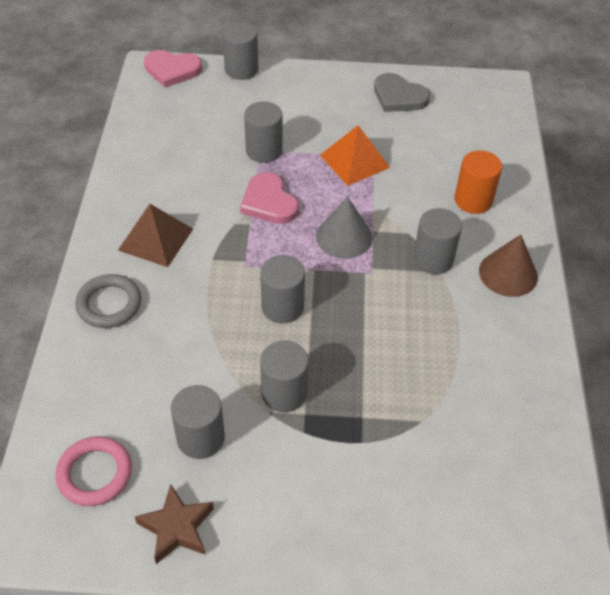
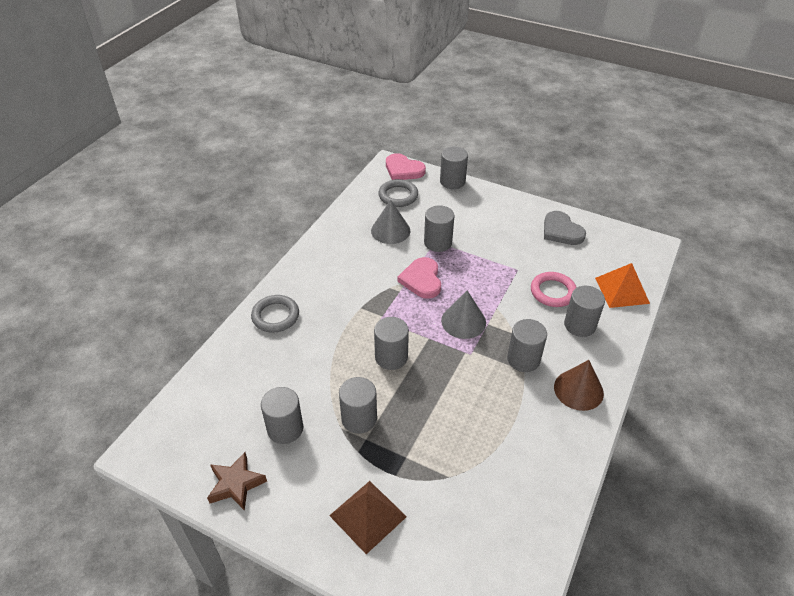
camera: 25 degrees right, 5 degrees down
pink ring [55,436,132,506] -> pink ring moved to [531,272,577,307]
brown pyramid [118,204,193,267] -> brown pyramid moved to [329,481,407,554]
orange pyramid [320,125,390,186] -> orange pyramid moved to [595,263,650,308]
orange cylinder [454,150,502,214] -> grey cylinder [564,286,605,337]
none -> grey cone [371,200,410,244]
none -> grey ring [378,179,418,207]

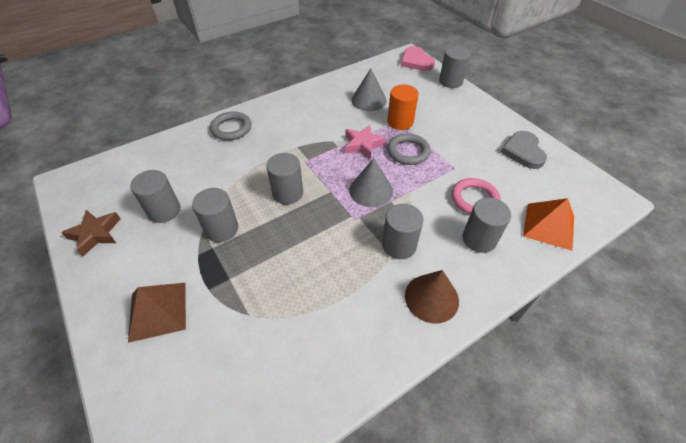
camera: 30 degrees right, 5 degrees up
grey ring [378,179,418,207] -> grey ring moved to [387,133,431,165]
pink heart [398,257,441,299] -> pink star [345,125,386,159]
grey cylinder [424,205,455,252] -> orange cylinder [387,84,419,130]

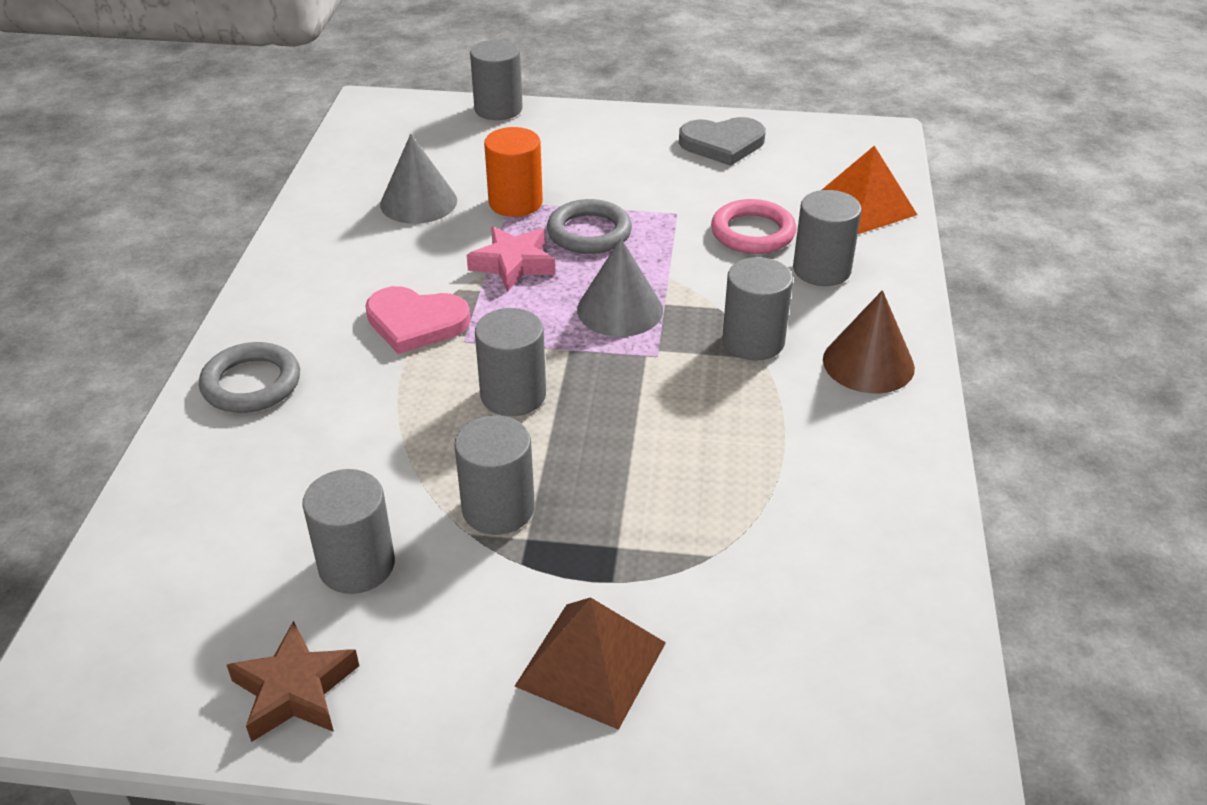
camera: 50 degrees left, 10 degrees down
pink heart [401,46,435,71] -> pink heart moved to [365,286,471,354]
grey heart [500,131,547,169] -> grey heart turned 45 degrees counterclockwise [679,117,765,166]

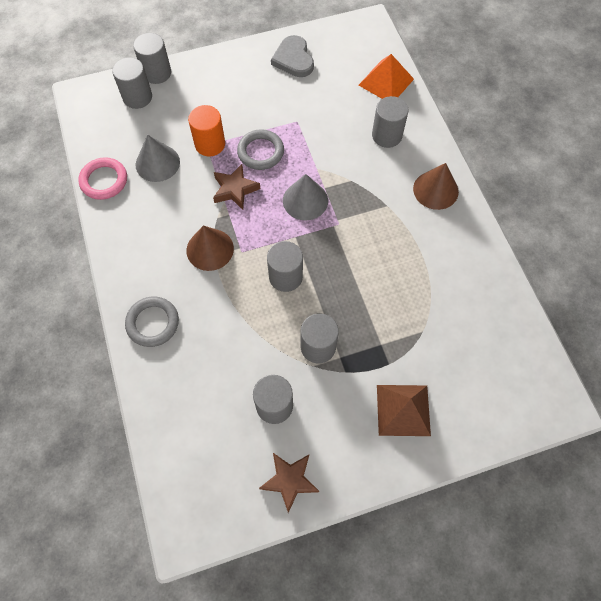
camera: 25 degrees left, 25 degrees up
pink heart [365,286,471,354] -> brown cone [187,225,234,271]
pink star [467,226,555,291] -> brown star [213,164,261,210]
grey heart [679,117,765,166] -> grey heart turned 105 degrees clockwise [271,35,314,77]
pink ring [711,199,797,254] -> pink ring moved to [78,157,127,200]
grey cylinder [722,257,793,361] -> grey cylinder moved to [112,57,152,109]

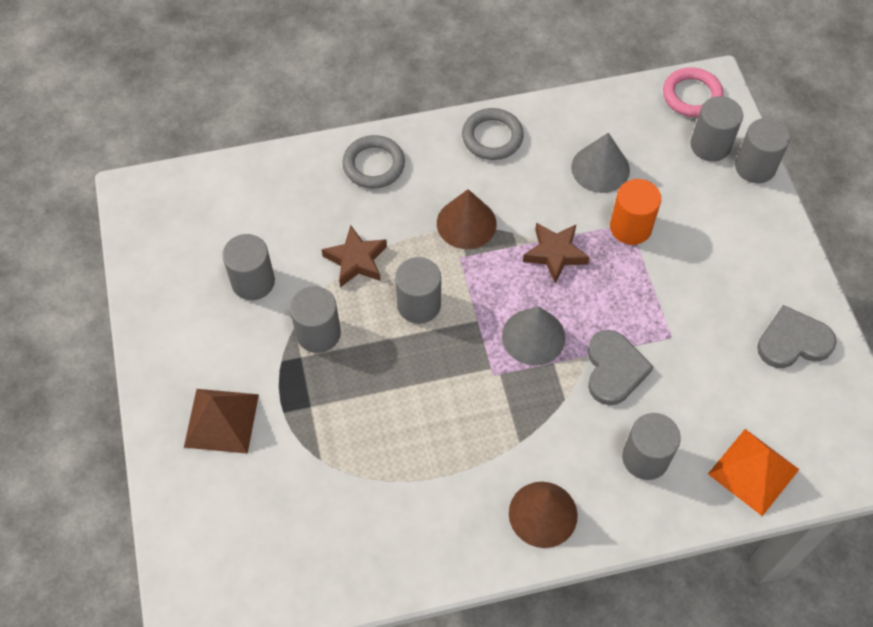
camera: 95 degrees right, 5 degrees down
pink ring [78,157,127,200] -> pink ring moved to [663,67,724,117]
grey ring [237,129,284,170] -> grey ring moved to [462,108,524,160]
brown star [259,453,319,513] -> brown star moved to [322,225,387,287]
none -> grey heart [587,330,654,405]

